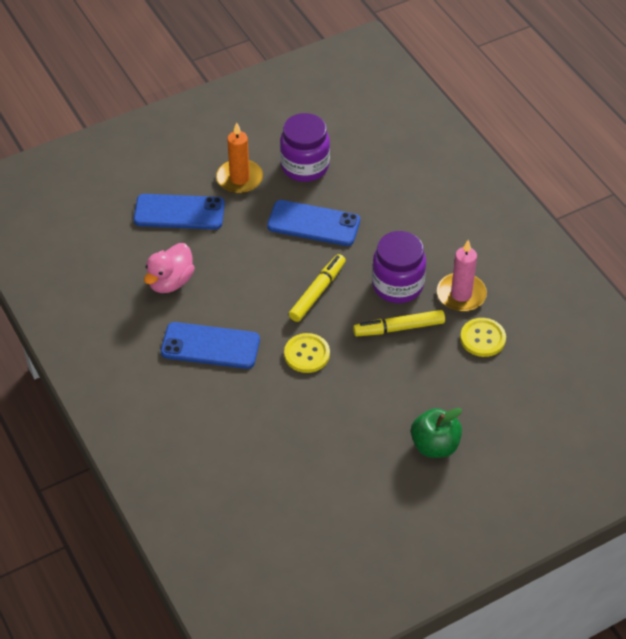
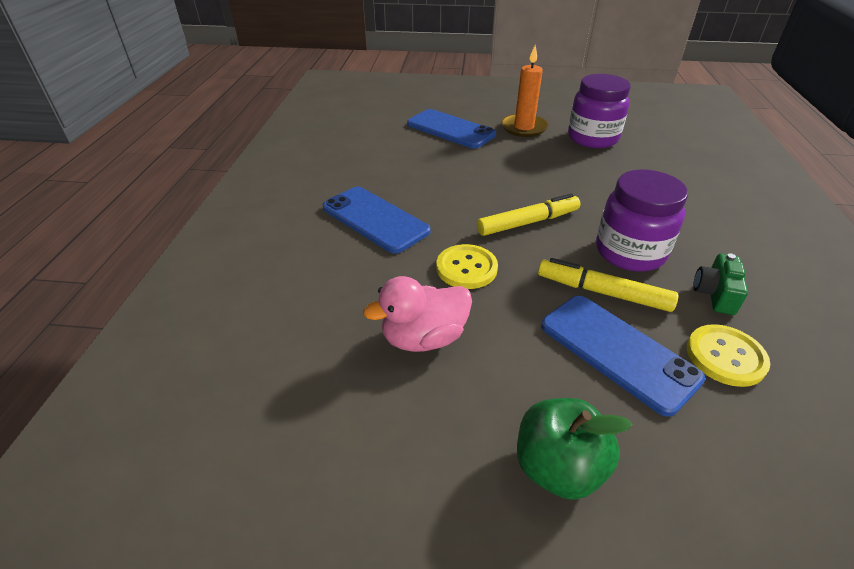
camera: 35 degrees right, 10 degrees down
pink duck [144,243,195,293] -> pink duck moved to [363,276,472,352]
blue phone [267,200,360,246] -> blue phone moved to [541,296,705,417]
pink candle [437,240,487,312] -> green camera [693,253,748,315]

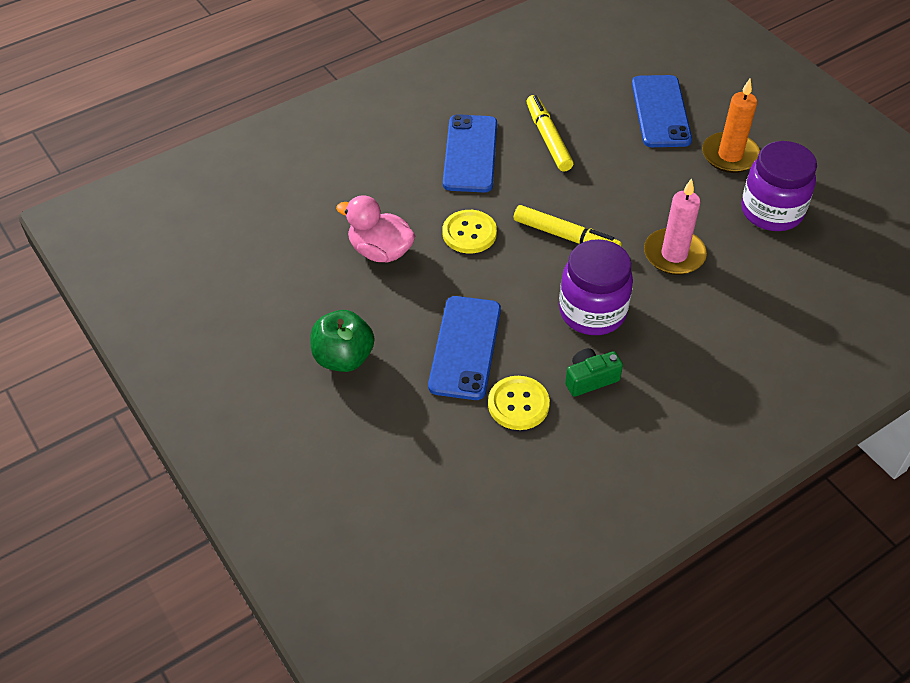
camera: 50 degrees right, 10 degrees up
yellow marker [538,258,679,312] -> yellow marker moved to [526,95,573,172]
none -> pink candle [644,178,707,275]

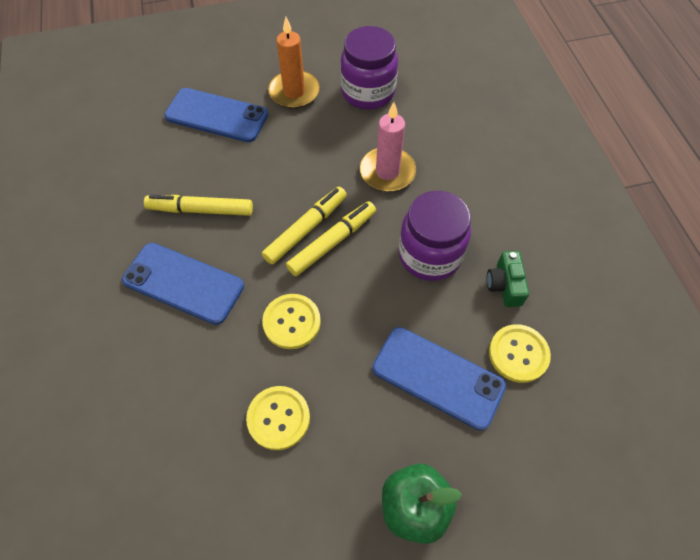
camera: 70 degrees left, 10 degrees up
pink duck [336,195,415,263] -> yellow button [246,386,310,450]
none -> yellow marker [262,187,347,265]

